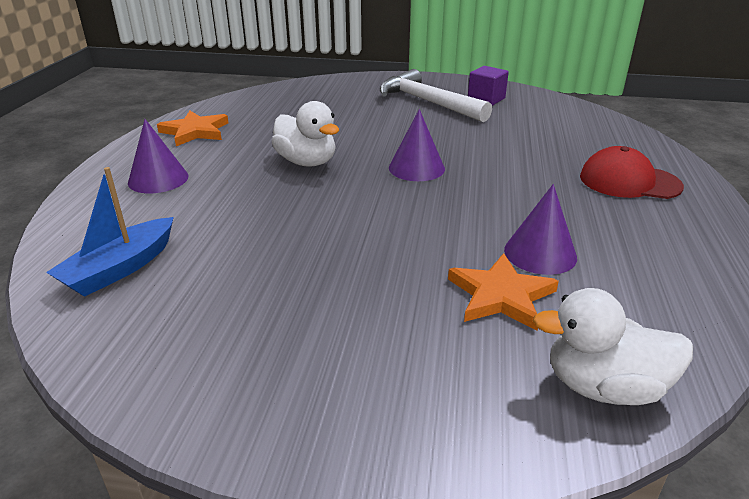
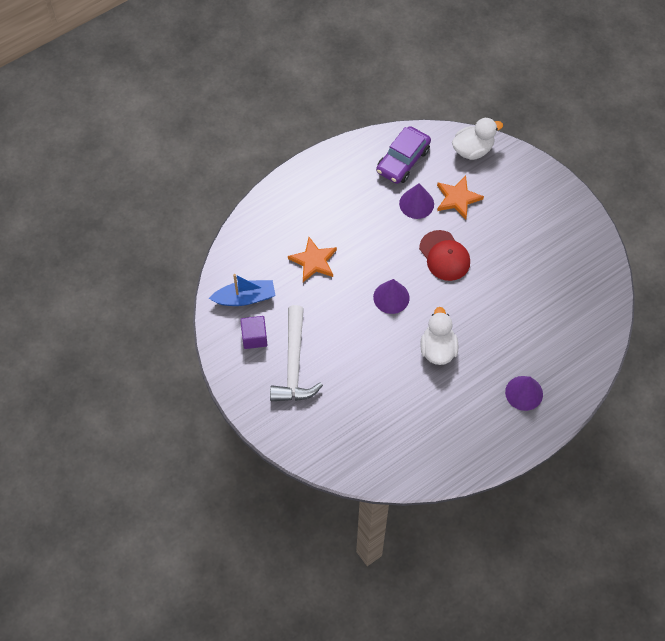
camera: 135 degrees left, 30 degrees up
blue boat [46,167,174,297] -> blue boat moved to [209,274,275,306]
orange star [157,111,229,146] -> orange star moved to [288,237,337,282]
white duck [533,288,693,405] -> white duck turned 75 degrees counterclockwise [452,118,503,160]
red cap [580,146,684,199] -> red cap moved to [419,230,470,281]
none -> purple car [376,126,431,184]

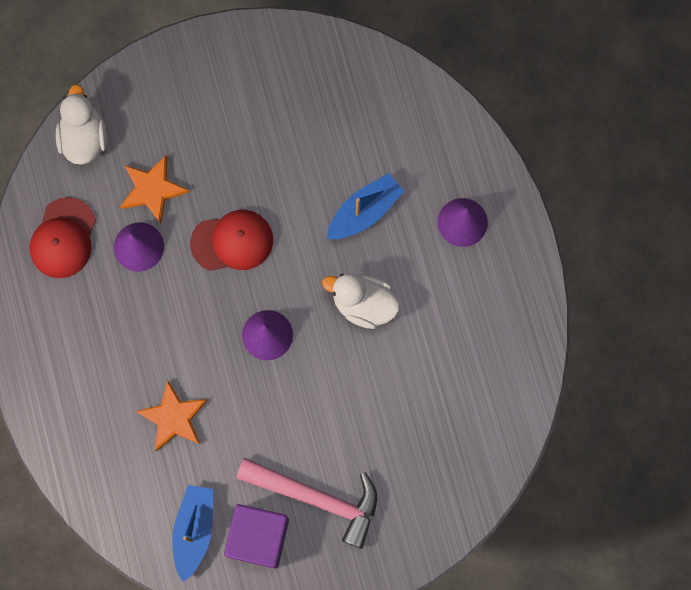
camera: 70 degrees left, 15 degrees up
purple cube [240,316,268,349] -> purple cube [224,504,289,569], size x1.54
white hammer [270,305,323,401] -> pink hammer [236,458,377,549]
purple car [376,126,431,184] -> red cap [29,197,96,278]
none -> blue boat [327,173,404,239]

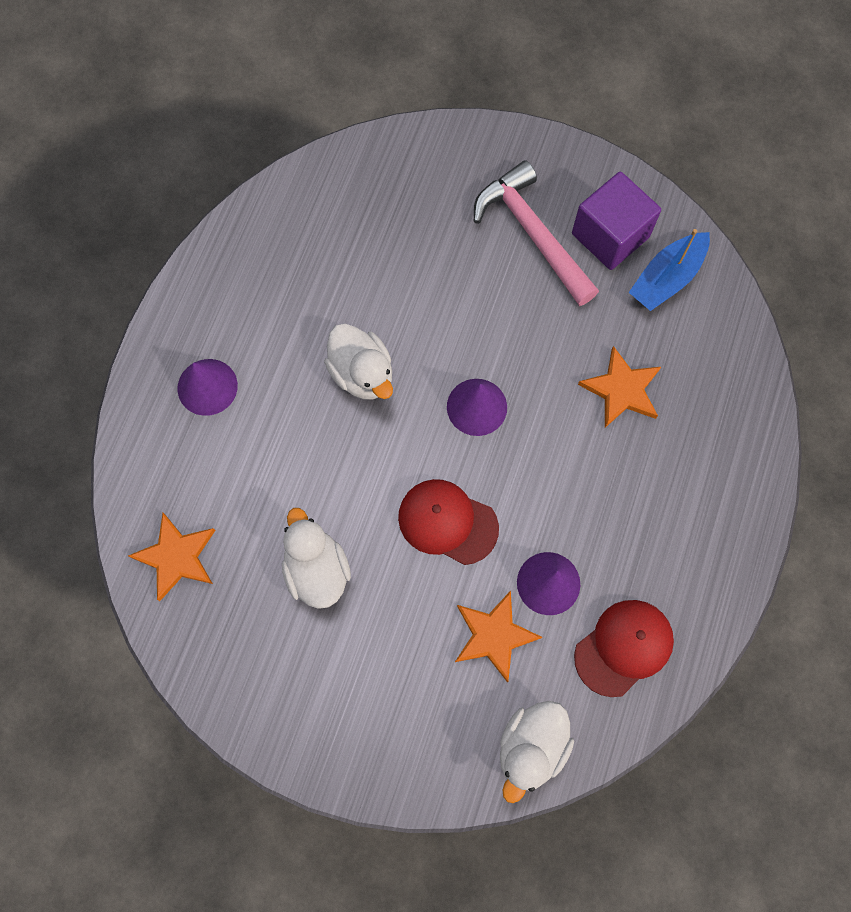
camera: 145 degrees left, 5 degrees down
blue boat [327,173,404,239] -> none
none -> orange star [128,513,216,601]
none -> white duck [282,508,351,609]

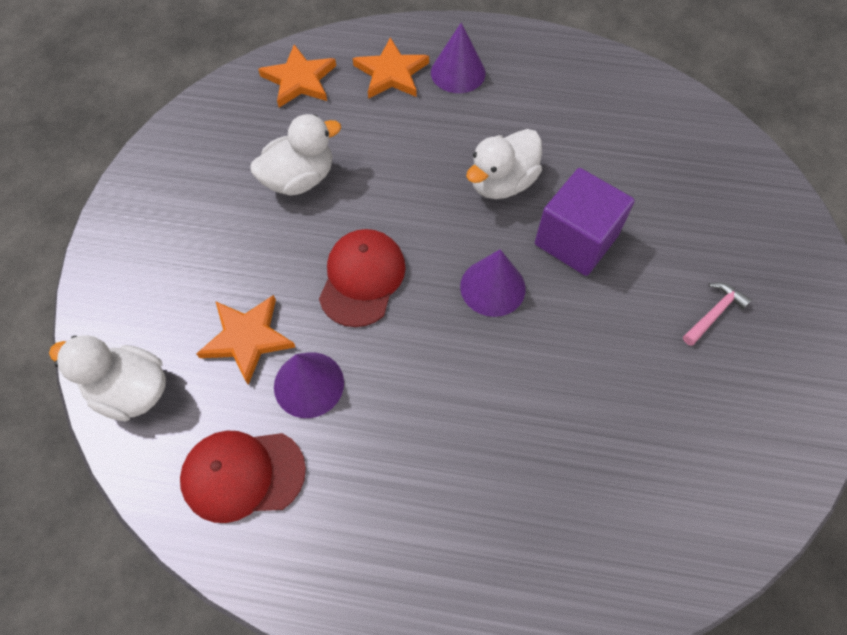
camera: 80 degrees right, 10 degrees down
pink hammer [474,160,599,306] -> pink hammer [683,282,752,346], size x0.45
purple cube [572,172,661,270] -> purple cube moved to [535,168,635,276]
red cap [574,600,674,697] -> red cap turned 135 degrees clockwise [180,431,306,523]
orange star [578,346,661,428] -> orange star moved to [353,37,429,99]
blue boat [629,229,710,311] -> none

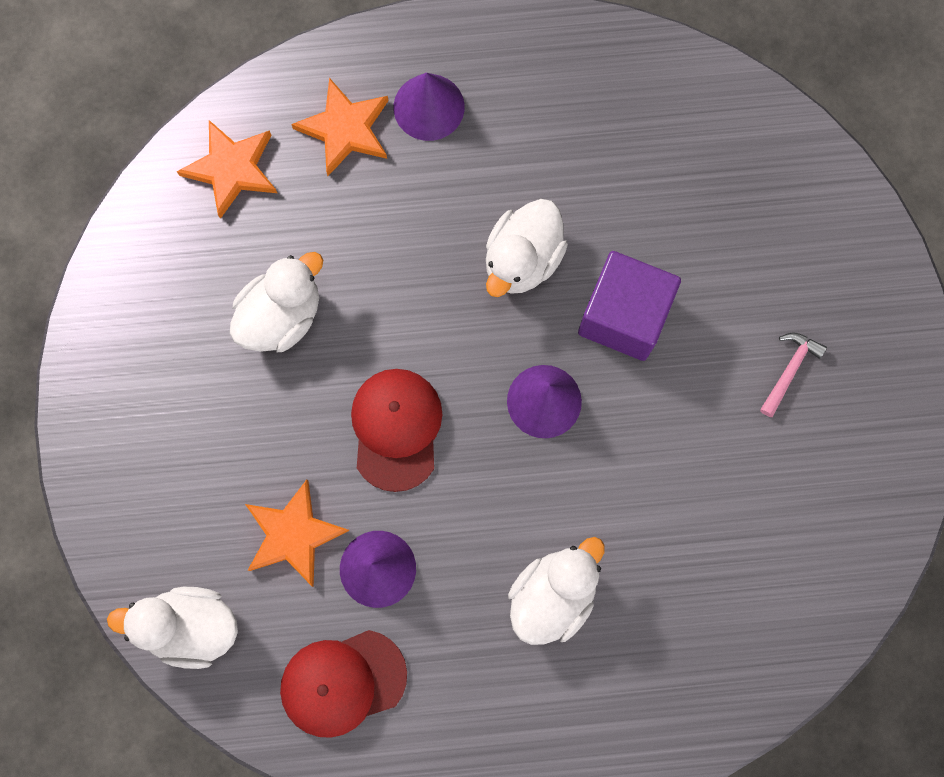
camera: 15 degrees left, 15 degrees up
none -> white duck [508,537,605,645]

